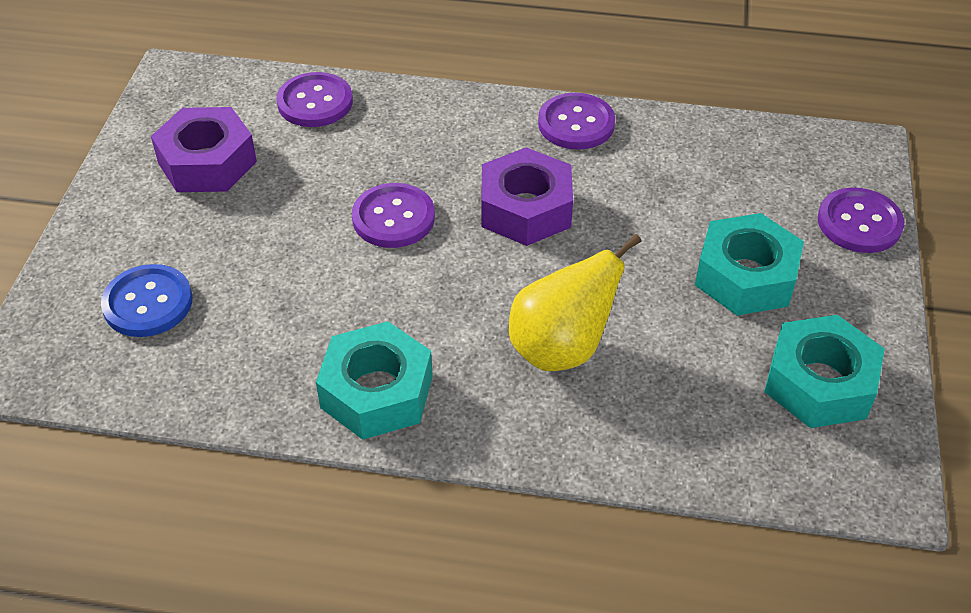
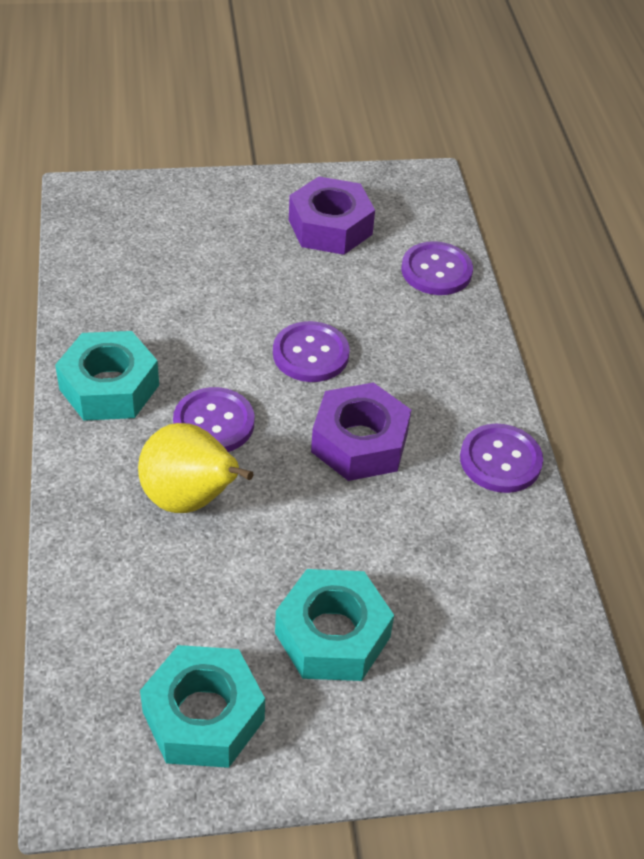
camera: 70 degrees right, 0 degrees up
blue button [101,264,192,337] -> none
purple button [818,188,904,253] -> purple button moved to [173,387,254,452]

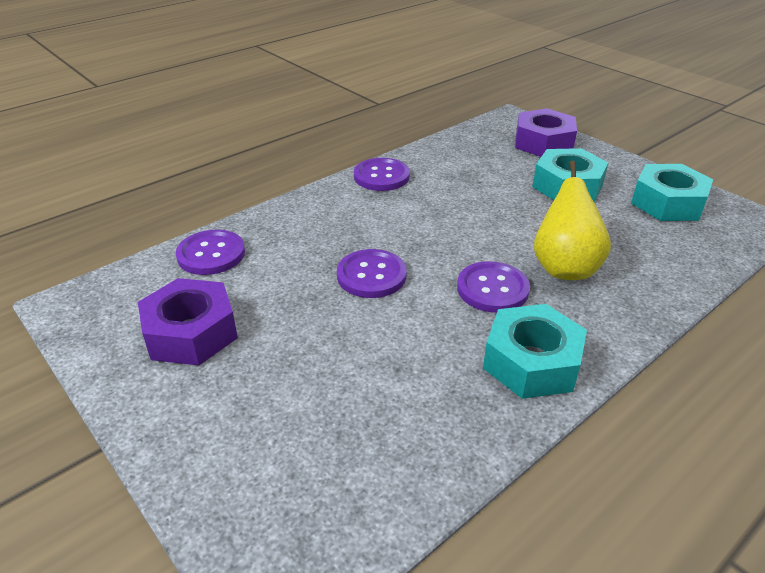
camera: 120 degrees left, 10 degrees down
purple nut [311,382,411,481] -> purple nut moved to [515,108,577,157]

